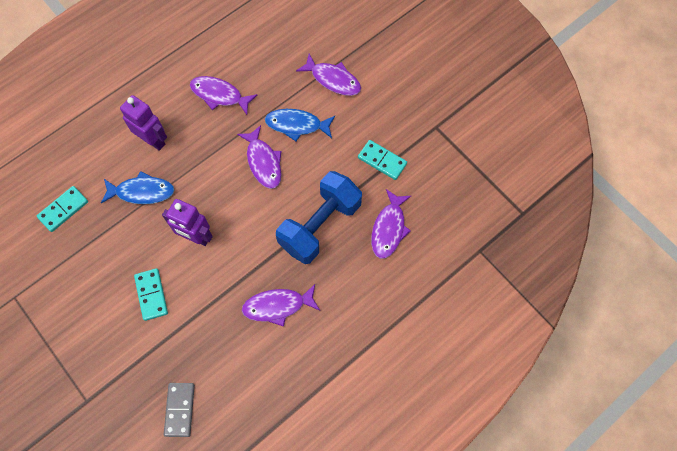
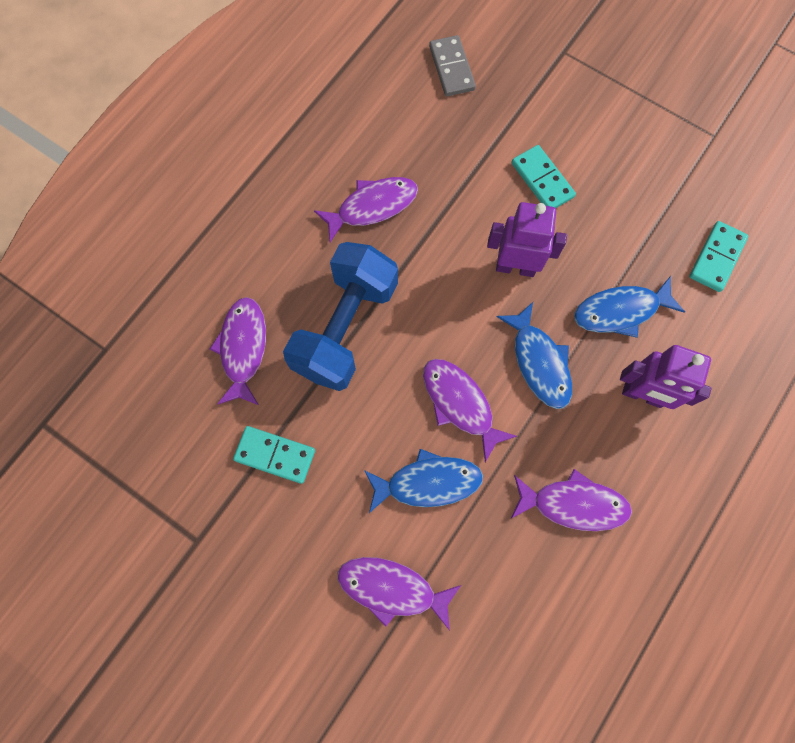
camera: 165 degrees right, 5 degrees up
none -> blue fish [496,302,572,409]

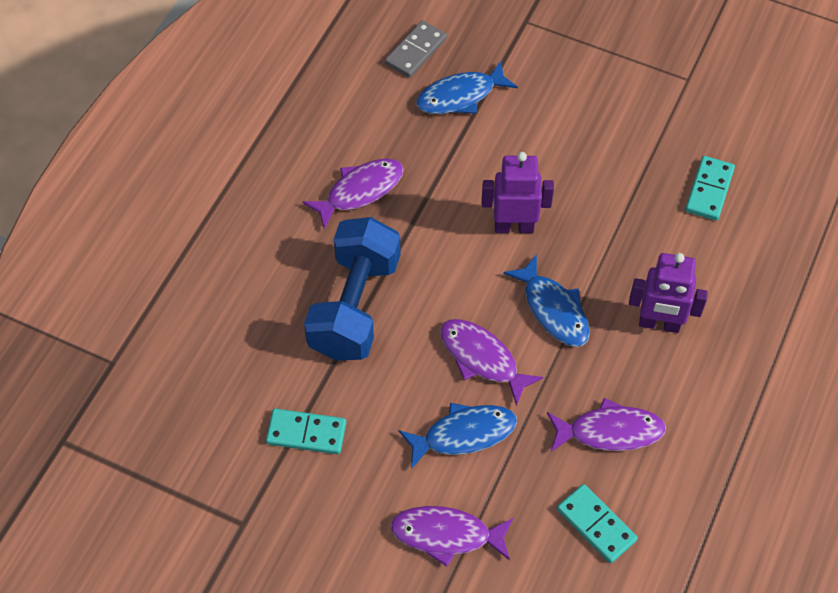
camera: 10 degrees left, 15 degrees down
purple fish [209,297,266,405] -> none
grey domino [429,35,476,96] -> grey domino turned 60 degrees clockwise [385,20,447,78]
turquoise domino [511,145,576,208] -> turquoise domino moved to [557,484,638,563]
blue fish [574,276,685,338] -> blue fish moved to [416,61,518,114]

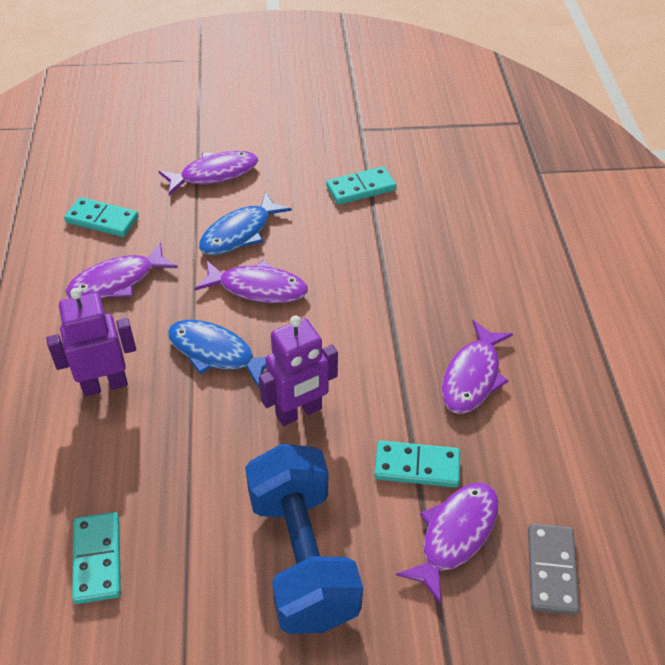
camera: 150 degrees right, 10 degrees down
blue dumbbell [304,217,400,361] -> blue dumbbell moved to [245,444,363,634]
blue fish [416,61,518,114] -> purple fish [396,482,498,604]
none -> turquoise domino [374,440,460,487]

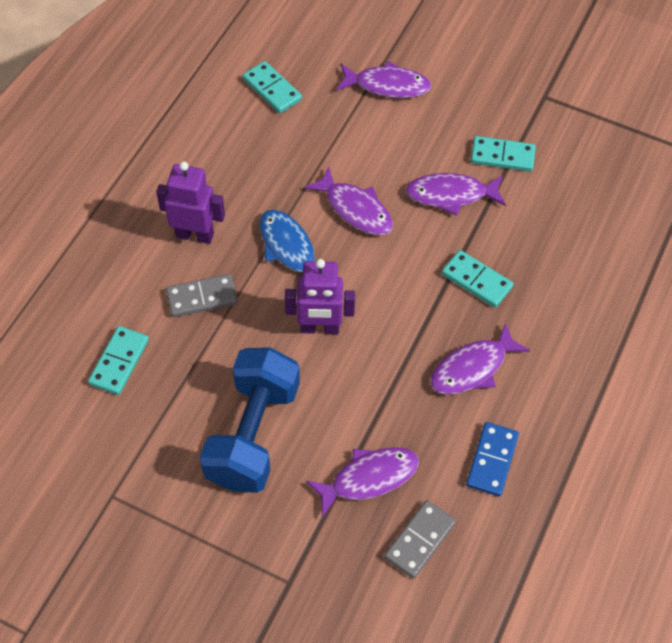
camera: 30 degrees right, 10 degrees up
purple fish [66,242,178,299] -> purple fish moved to [406,173,506,216]
blue fish [199,192,292,255] -> none
turquoise domino [374,440,460,487] -> turquoise domino moved to [442,250,514,308]
none -> grey domino [166,274,238,317]
none -> blue domino [466,422,519,497]

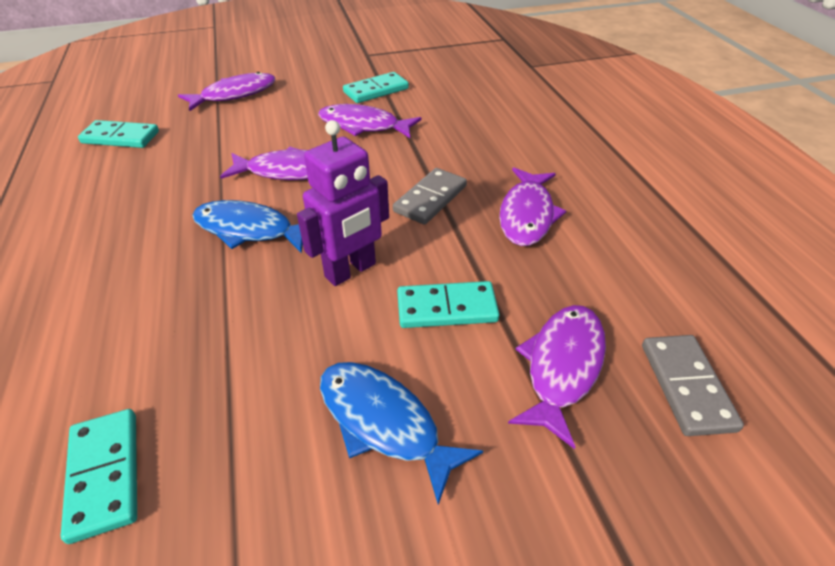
camera: 40 degrees left, 15 degrees down
purple robot [156,162,225,244] -> none
grey domino [166,274,238,317] -> grey domino moved to [393,168,467,225]
blue dumbbell [200,347,300,493] -> blue fish [320,362,483,505]
purple fish [406,173,506,216] -> purple fish turned 60 degrees clockwise [318,104,422,138]
turquoise domino [442,250,514,308] -> turquoise domino moved to [397,281,500,328]
blue domino [466,422,519,497] -> none

